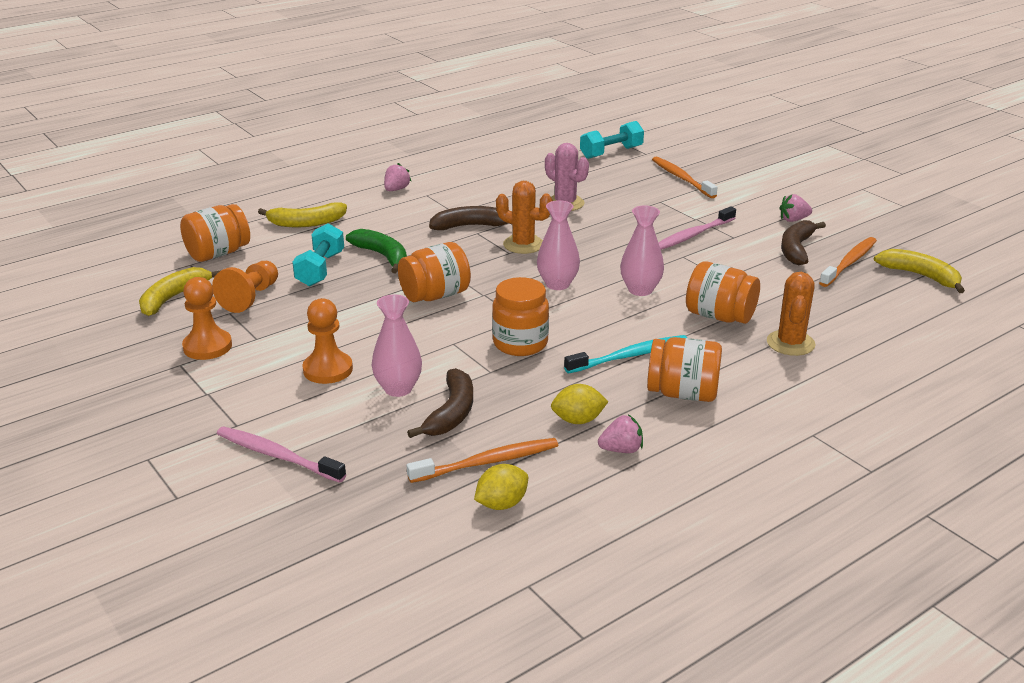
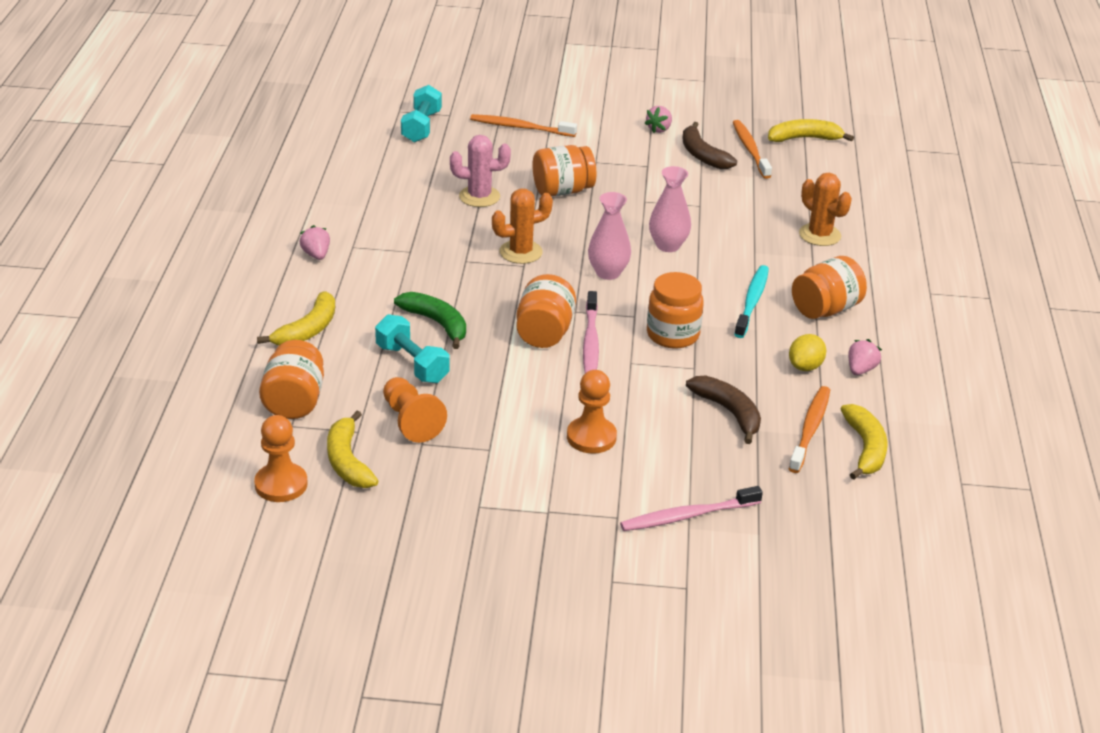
camera: 50 degrees left, 5 degrees up
orange pawn [182,277,232,360] -> orange pawn moved to [254,415,308,502]
green banana [346,229,407,273] -> green banana turned 45 degrees clockwise [394,292,466,349]
pink vase [371,294,422,397] -> none
brown banana [429,206,513,230] -> none
yellow lemon [474,464,528,510] -> yellow banana [841,404,888,480]
pink toothbrush [658,206,736,250] -> pink toothbrush moved to [583,291,599,373]
orange jar [686,261,760,324] -> orange jar moved to [532,145,597,196]

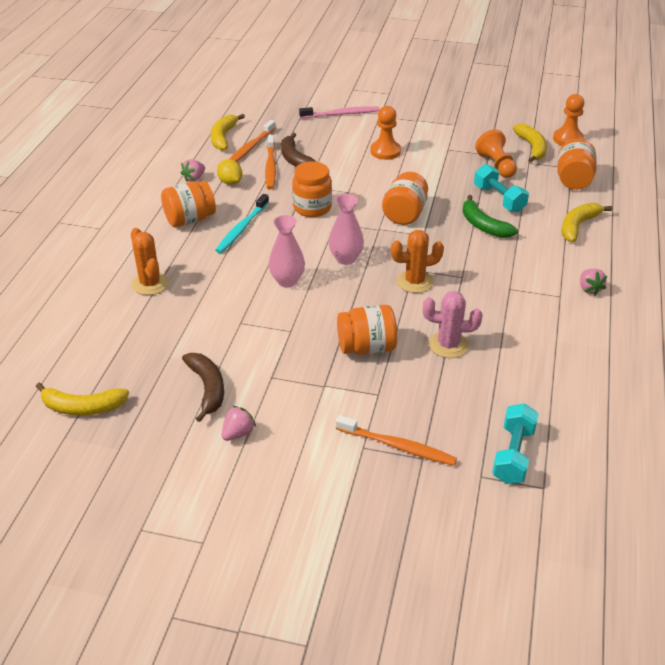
camera: 170 degrees left, 5 degrees up
pink toothbrush [583,291,599,373] -> none
orange toothbrush [733,120,772,179] -> orange toothbrush moved to [265,135,276,190]
yellow lemon [789,334,826,371] -> yellow lemon turned 75 degrees counterclockwise [217,159,242,185]

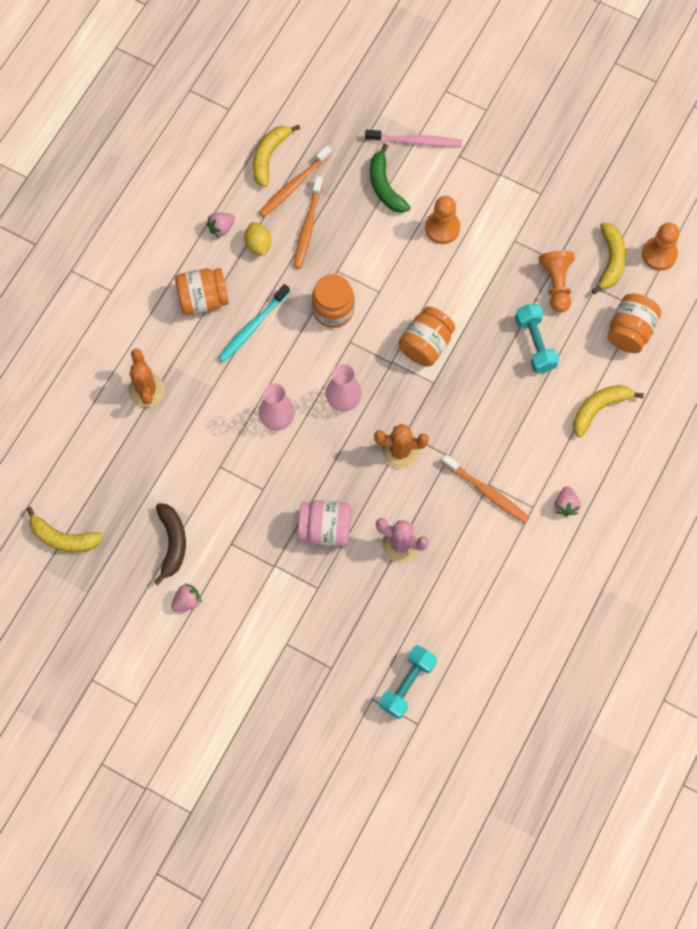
camera: 15 degrees right, 30 degrees up
brown banana [281,132,316,167] -> none
orange toothbrush [336,415,457,466] -> orange toothbrush moved to [442,455,530,524]
orange jar [337,305,397,355] -> pink jar [298,500,351,547]
green banana [462,195,518,238] -> green banana moved to [370,144,410,213]

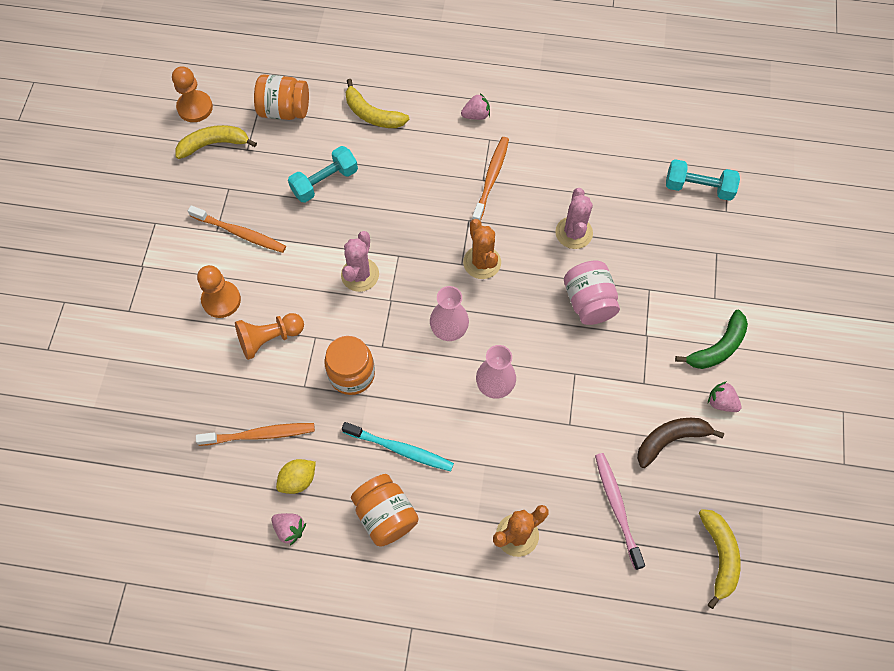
camera: 110 degrees left, 5 degrees down
yellow banana [253,125,300,188] -> none
orange toothbrush [259,146,332,217] -> orange toothbrush moved to [188,205,286,253]
pink toothbrush [365,130,462,147] -> pink toothbrush moved to [595,453,645,570]
green banana [370,144,410,213] -> green banana moved to [675,310,748,369]
orange jar [398,307,455,367] -> pink cactus [341,231,379,292]
orange pawn [539,251,575,312] -> orange pawn moved to [235,313,304,360]

